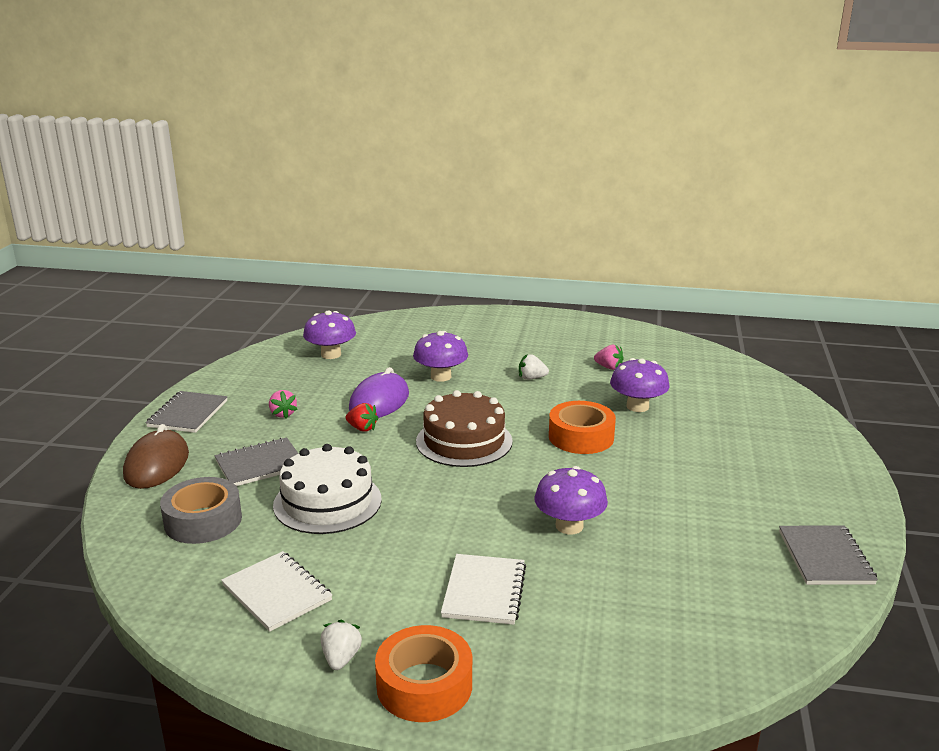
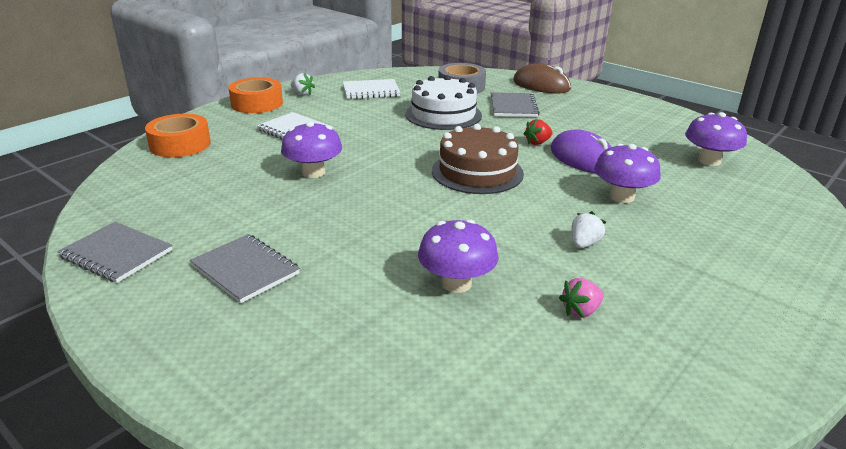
camera: 120 degrees right, 5 degrees up
grey notebook [146,391,227,433] -> grey notebook moved to [190,234,300,303]
pink strawberry [269,390,298,419] -> none
orange tape [549,401,616,454] -> orange tape moved to [145,114,211,157]

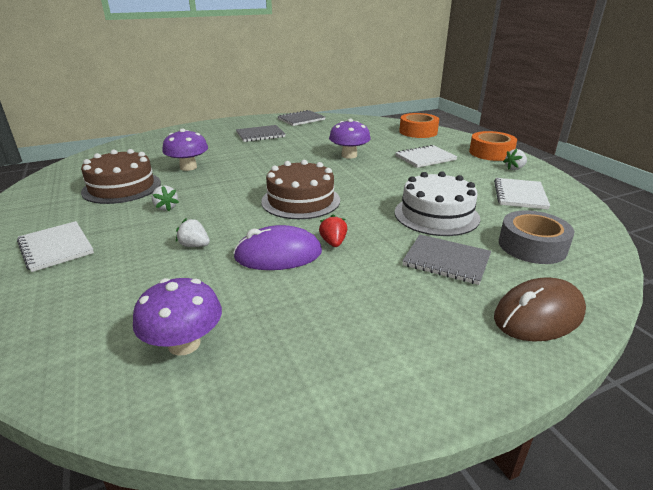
camera: 115 degrees right, 0 degrees up
pink strawberry [559,278,604,318] -> brown cake [81,149,161,204]
purple mushroom [594,143,661,203] -> white strawberry [176,218,210,247]
none -> white notebook [17,221,94,272]

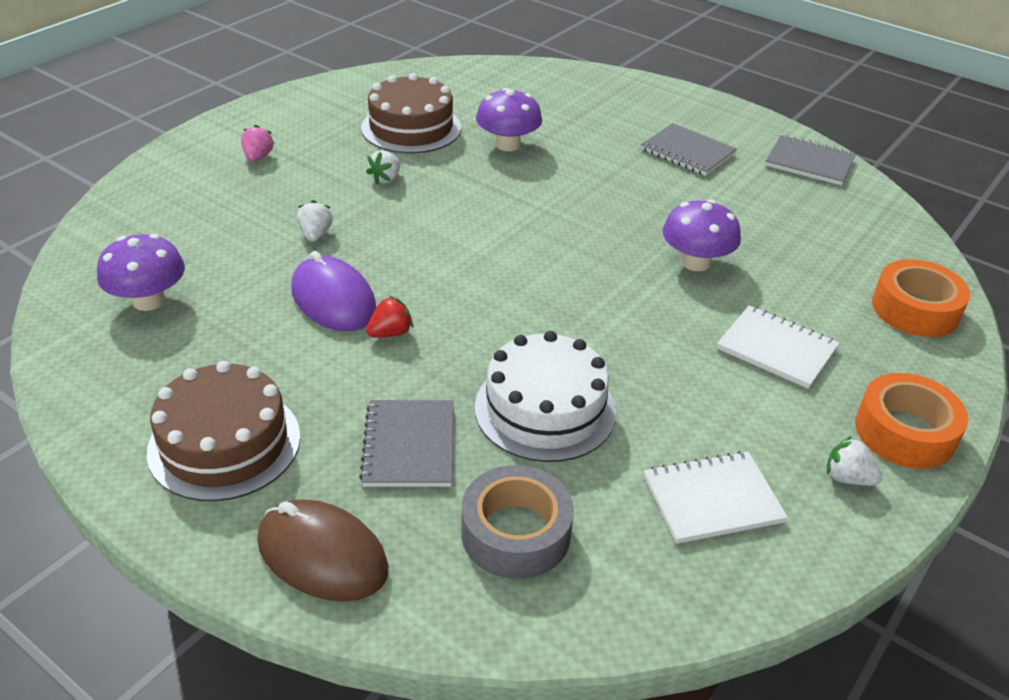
camera: 60 degrees right, 10 degrees up
white notebook [17,221,94,272] -> pink strawberry [241,124,275,162]
brown cake [261,160,340,219] -> brown cake moved to [147,361,300,501]

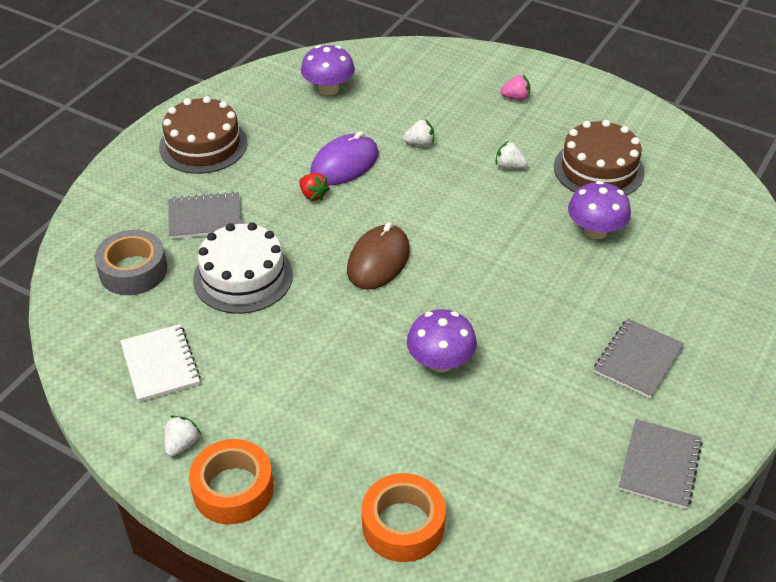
camera: 85 degrees right, 5 degrees up
brown mouse [257,499,389,602] -> brown mouse moved to [347,222,410,290]
white notebook [717,305,839,389] -> none

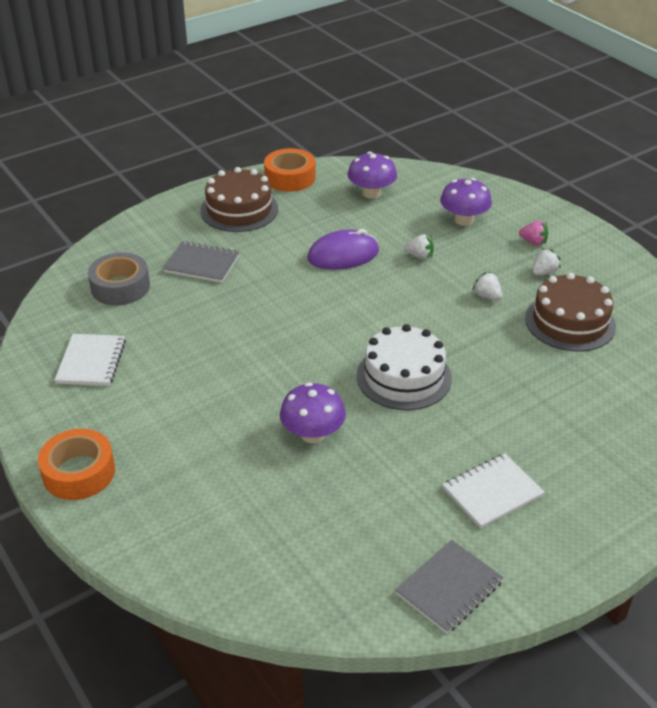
camera: 25 degrees right, 5 degrees down
white strawberry [164,416,201,457] -> white strawberry moved to [532,249,561,276]
white cake [193,223,293,314] -> white cake moved to [357,324,452,410]
red strawberry [299,173,330,201] -> none
brown mouse [347,222,410,290] -> none
orange tape [362,473,446,562] -> orange tape moved to [264,148,316,192]
purple mushroom [568,181,631,239] -> purple mushroom moved to [440,178,492,226]
grey notebook [594,319,684,399] -> white notebook [442,454,545,529]

